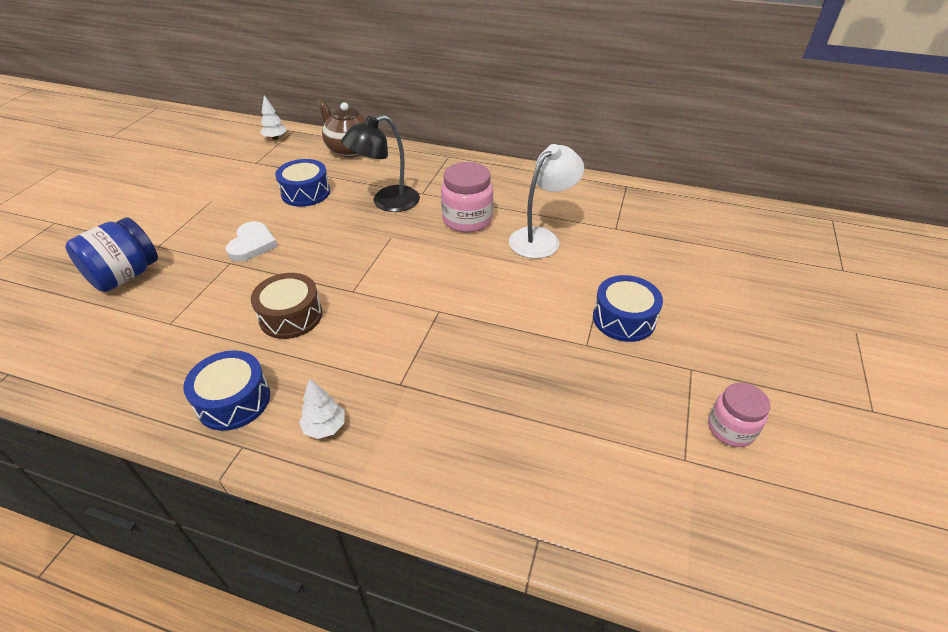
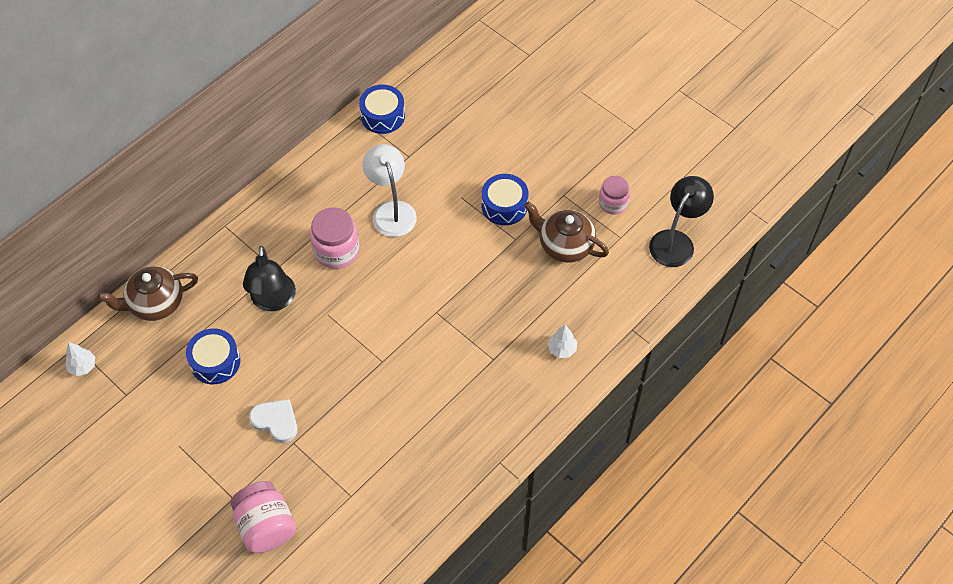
camera: 65 degrees left, 15 degrees up
blue jar [65,217,158,292] -> pink jar [230,481,296,553]
blue drum [183,350,270,431] -> blue drum moved to [359,85,405,134]
brown drum [251,273,322,339] -> none
white tree [299,378,345,439] -> white tree moved to [547,325,577,358]
none -> brown teapot [524,202,609,263]
none -> black lamp [649,176,714,267]

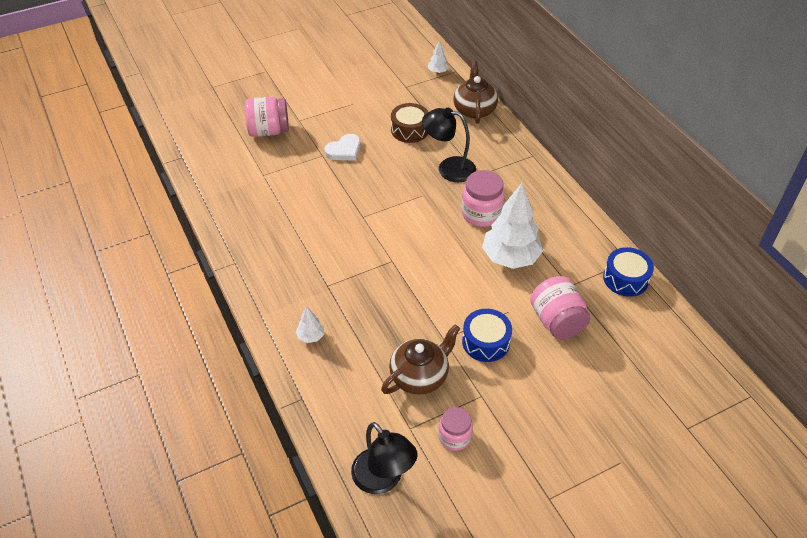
camera: 110 degrees right, 10 degrees down
blue drum [186,328,240,384] -> brown drum [391,103,428,143]
white lamp [362,144,417,237] -> white tree [482,183,543,269]
none -> pink jar [530,276,591,339]

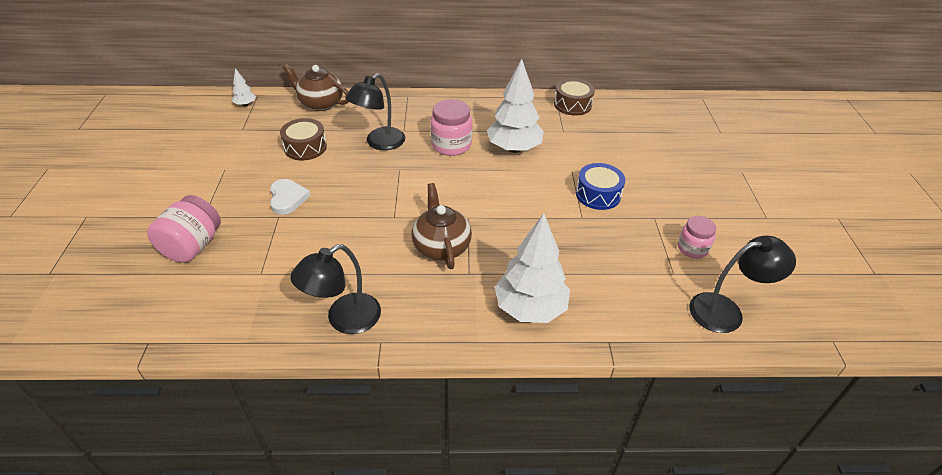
camera: 65 degrees left, 5 degrees down
white tree [296,306,324,343] -> white tree [495,213,570,323], size x2.25
brown teapot [381,325,460,395] -> brown teapot moved to [411,183,472,269]
pink jar [530,276,591,339] -> none
blue drum [603,247,654,297] -> brown drum [554,78,595,116]
none -> black lamp [290,244,381,334]

